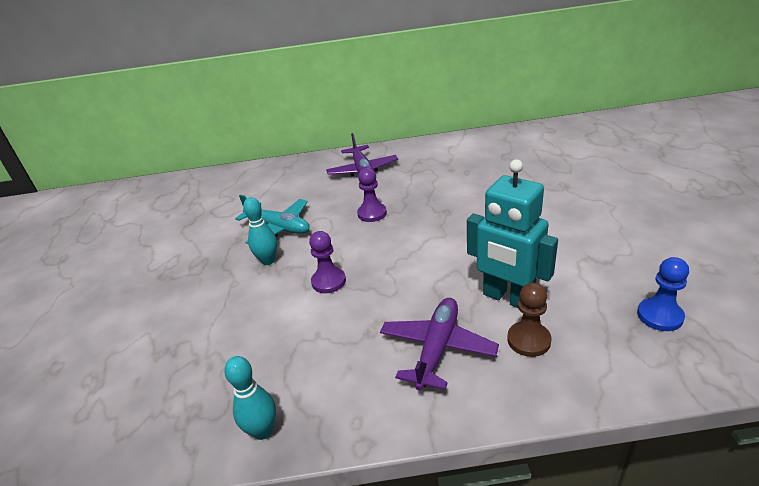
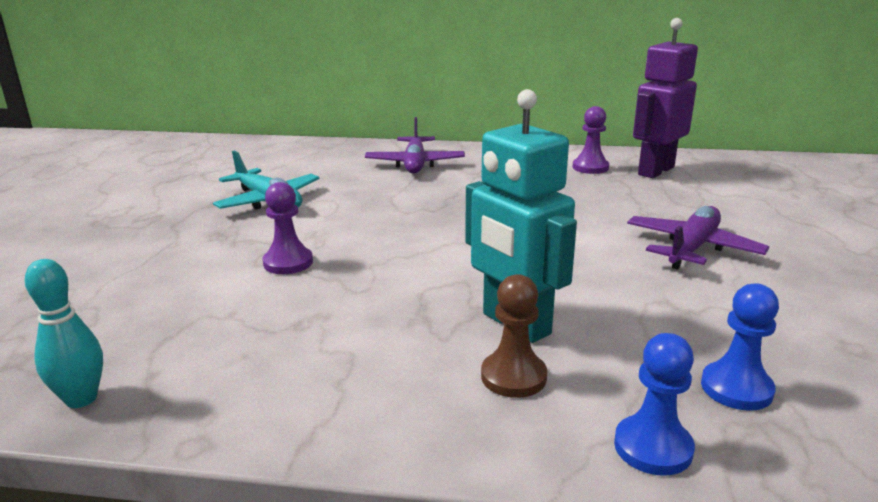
camera: 10 degrees right, 10 degrees down
turquoise bowling pin [243,197,277,265] -> none
purple pawn [357,168,387,222] -> purple pawn moved to [573,106,609,174]
purple plane [380,298,499,390] -> purple plane moved to [627,206,769,270]
none -> blue pawn [614,333,695,476]
none -> purple robot [633,18,698,178]

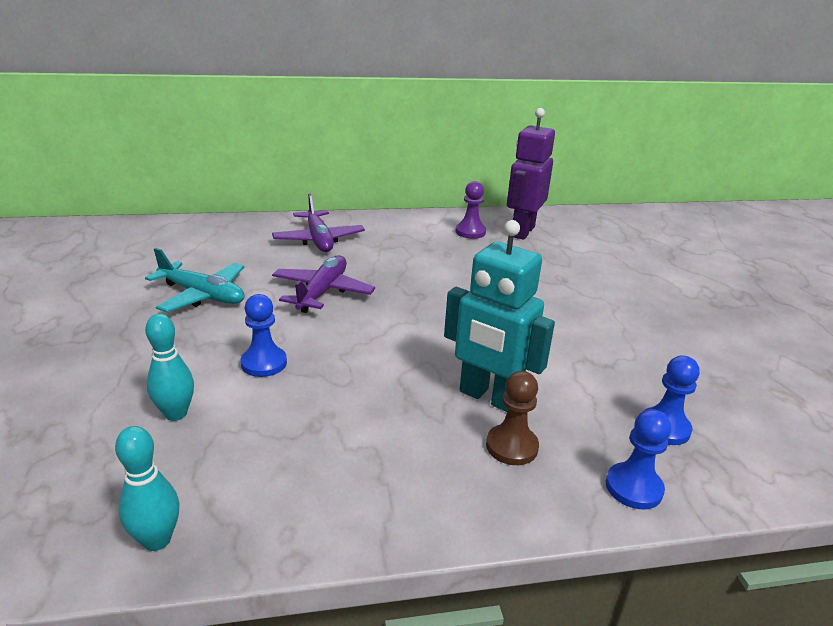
camera: 20 degrees left, 5 degrees up
purple pawn [263,182,313,274] -> blue pawn [241,294,287,377]
purple plane [627,206,769,270] -> purple plane moved to [272,255,375,313]
none -> turquoise bowling pin [145,314,194,421]

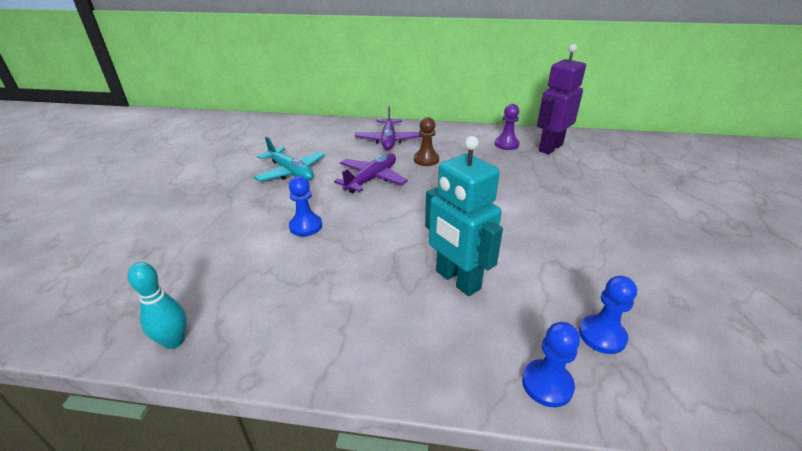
camera: 20 degrees right, 5 degrees up
turquoise bowling pin [145,314,194,421] -> none
brown pawn [486,371,539,465] -> brown pawn moved to [414,117,439,166]

